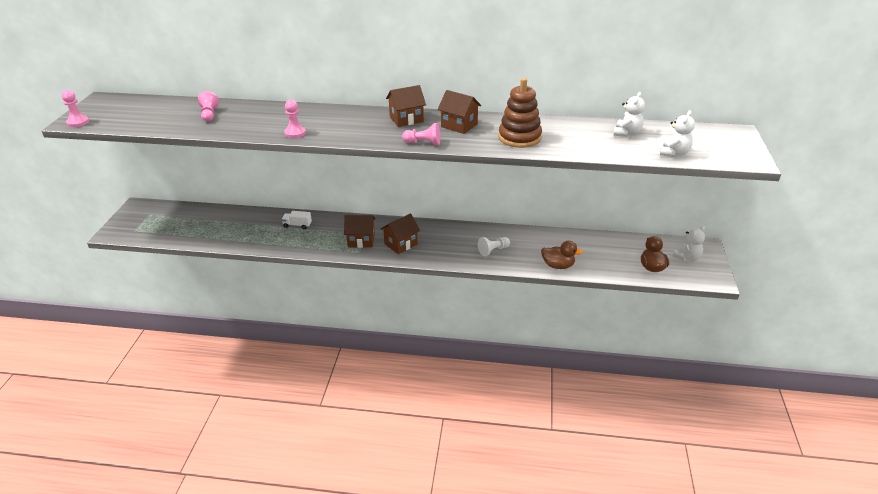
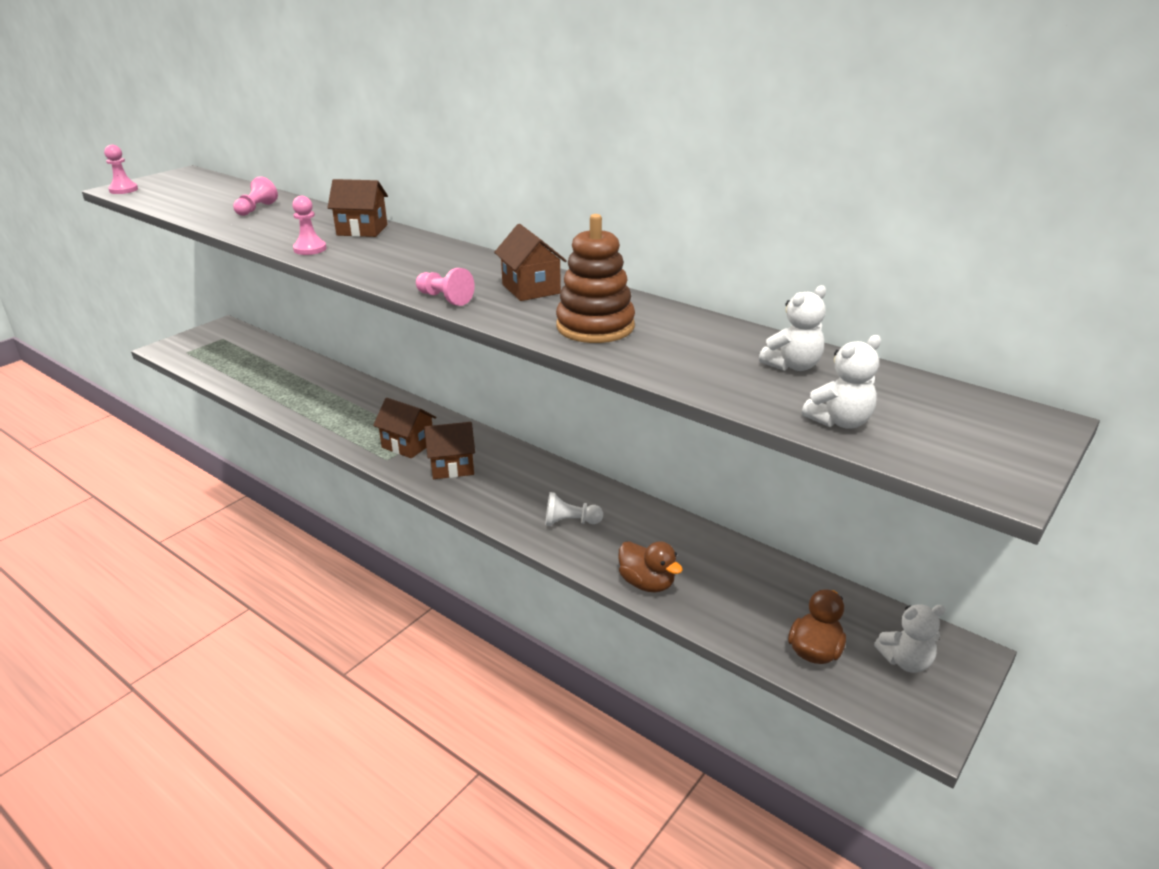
camera: 30 degrees right, 5 degrees down
white truck [281,211,312,229] -> none
brown house [386,85,426,127] -> brown house moved to [327,179,388,237]

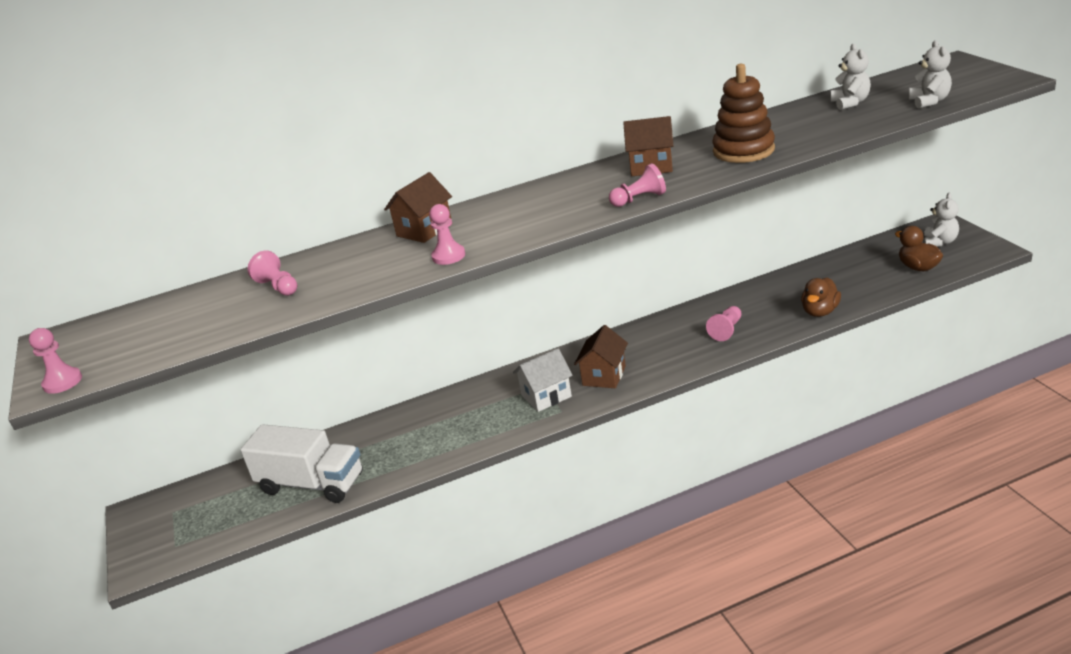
camera: 55 degrees left, 0 degrees up
brown house [373,398,437,458] -> white house [513,348,573,412]
white pawn [545,492,603,526] -> pink pawn [706,306,741,341]
brown duck [618,541,683,593] -> brown duck turned 135 degrees clockwise [801,277,841,317]
none -> white truck [240,424,363,503]

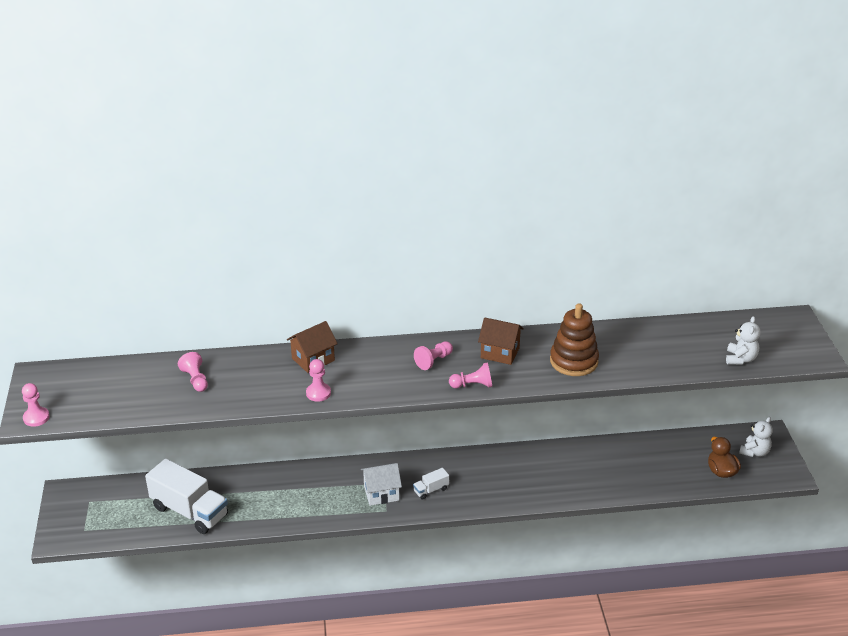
camera: 10 degrees right, 5 degrees up
brown house [574,325,628,388] -> white truck [413,468,449,499]
pink pawn [706,306,741,341] -> pink pawn moved to [414,341,453,370]
brown duck [801,277,841,317] -> none
white teddy bear [830,44,871,110] -> none

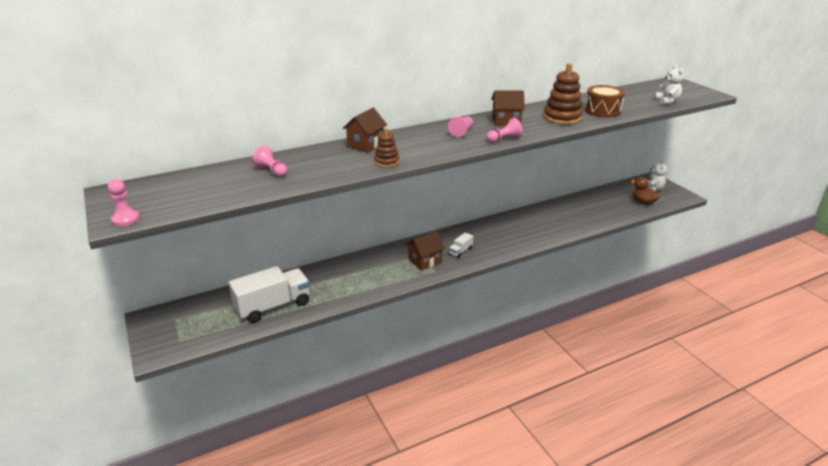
camera: 20 degrees left, 5 degrees down
white truck [145,459,228,534] -> white truck turned 45 degrees counterclockwise [229,266,310,323]
pink pawn [306,359,331,402] -> brown stacking toy [374,128,399,167]
white house [361,463,402,506] -> brown house [406,231,445,271]
none -> brown drum [584,85,625,118]

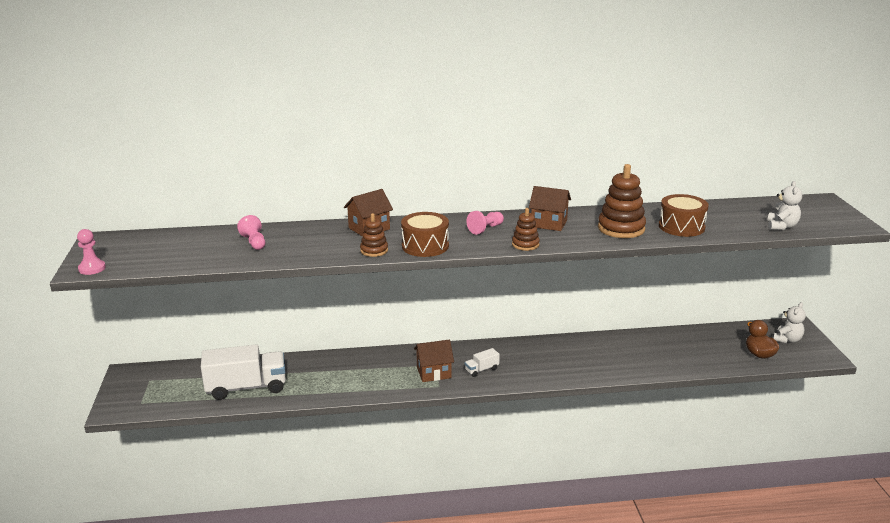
camera: 20 degrees right, 5 degrees down
pink pawn [487,118,523,143] -> brown stacking toy [512,208,540,251]
none -> brown drum [401,212,449,257]

